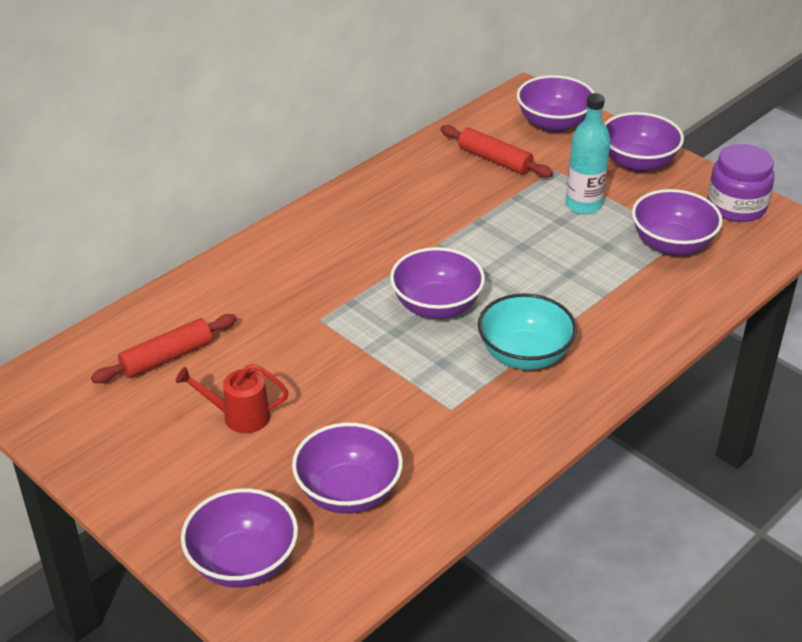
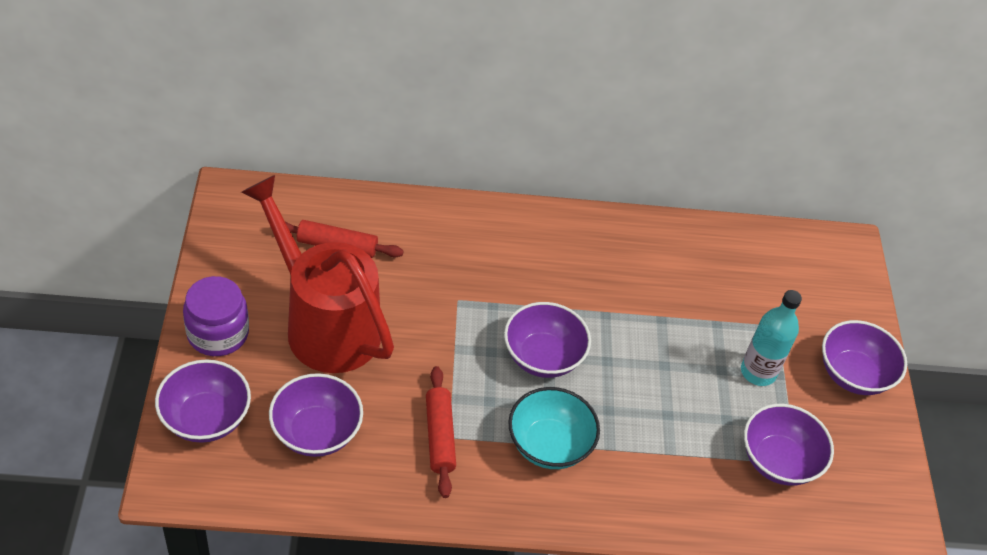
camera: 40 degrees right, 10 degrees up
red watering can [176,364,289,433] -> red watering can [241,175,394,373], size x2.41
red rolling pin [440,125,553,178] -> red rolling pin moved to [426,366,456,498]
purple bowl [517,75,594,133] -> none
purple jar [707,144,774,222] -> purple jar moved to [183,276,249,356]

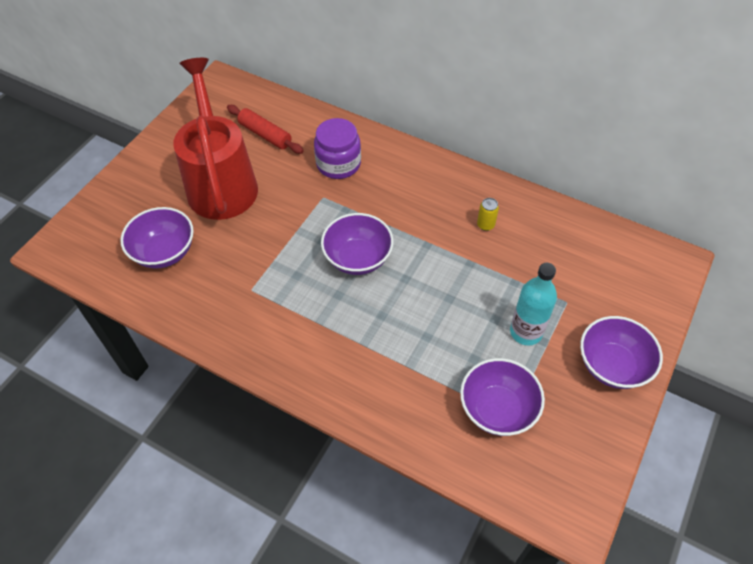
camera: 35 degrees right, 5 degrees up
purple bowl [155,359,251,443] -> none
purple jar [183,276,249,356] -> purple jar moved to [314,118,361,179]
red rolling pin [426,366,456,498] -> none
turquoise bowl [508,387,600,469] -> none
none -> yellow can [477,198,499,231]

